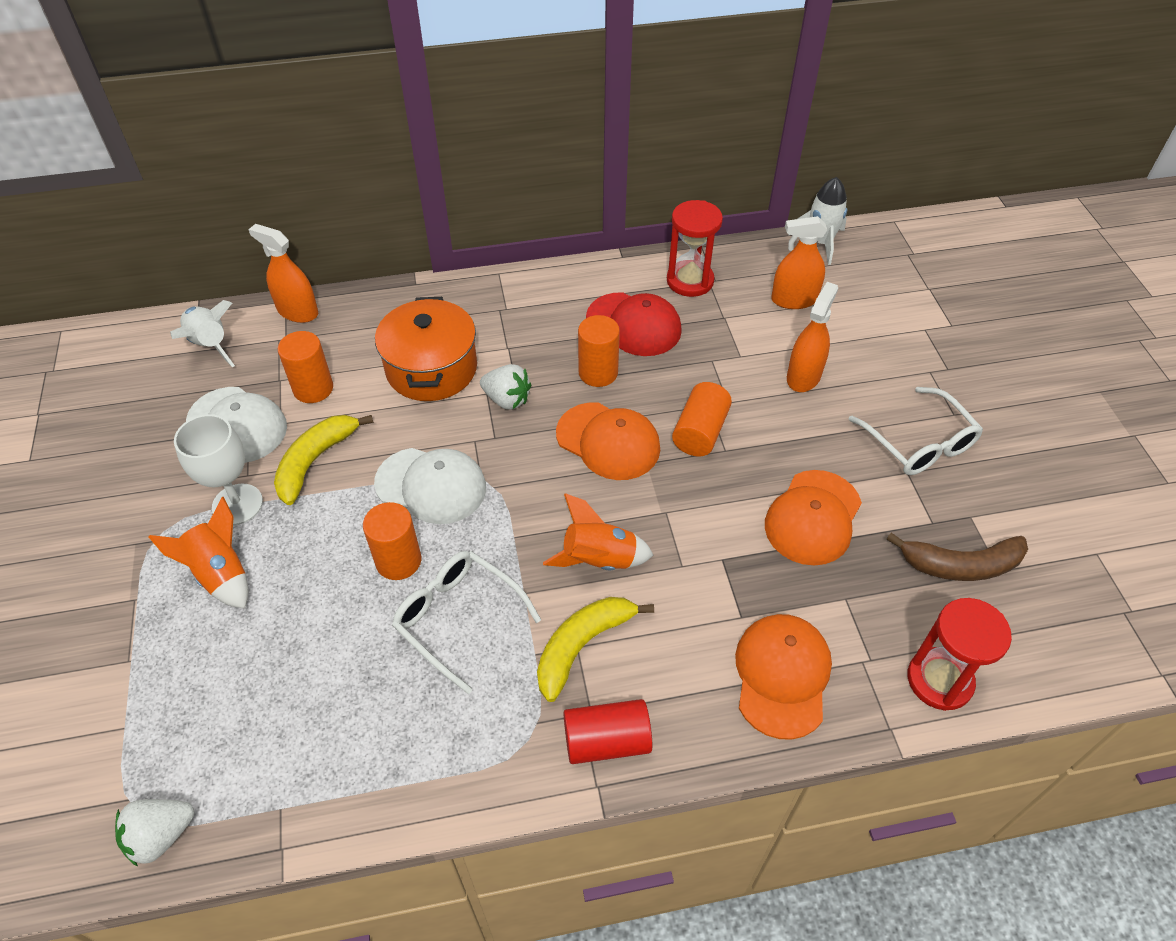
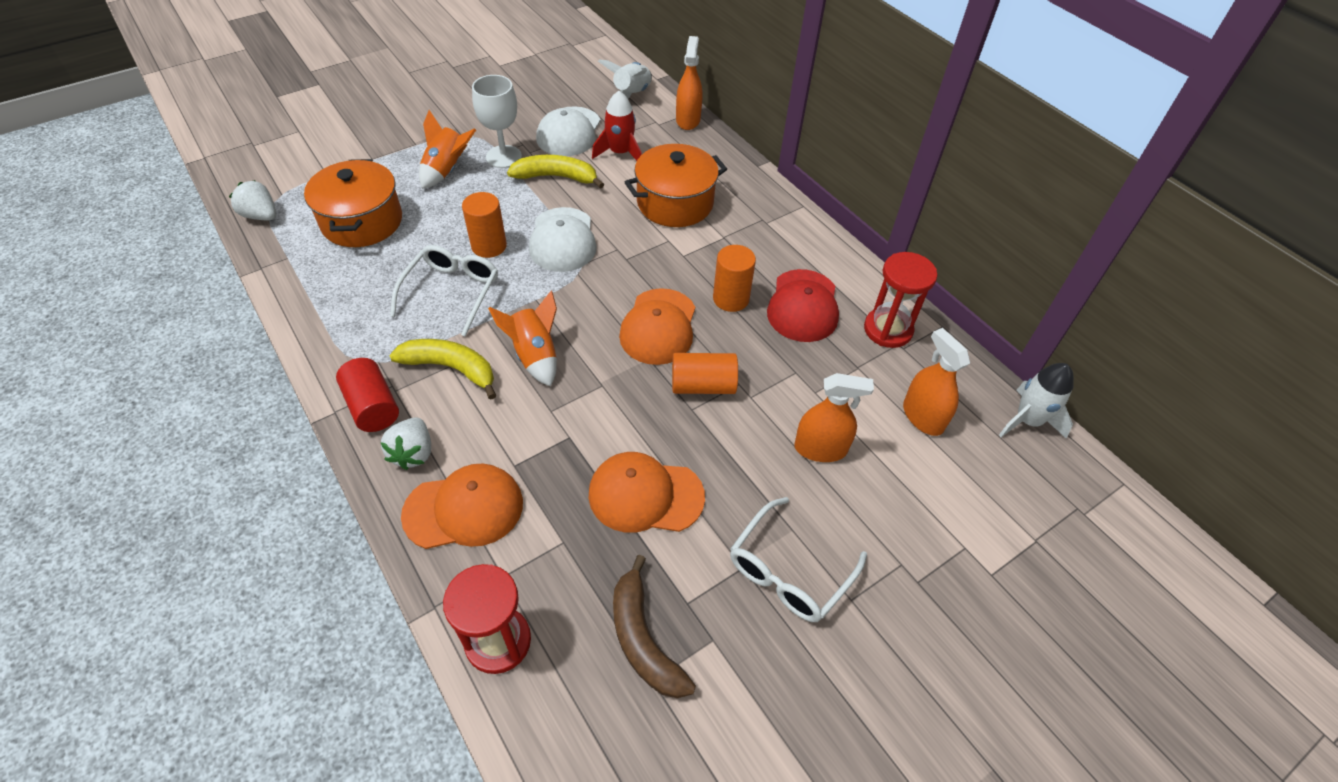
camera: 65 degrees right, 0 degrees up
orange cylinder [278,331,333,403] -> red rocket [592,91,642,161]
white strawberry [480,364,531,410] -> white strawberry moved to [380,417,431,470]
none -> orange pot [304,159,402,247]

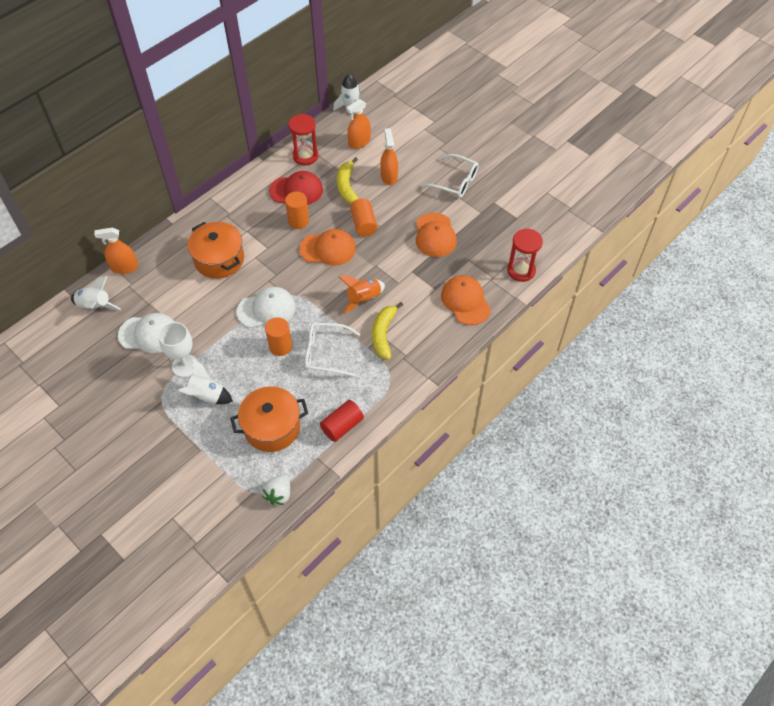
camera: 100 degrees left, 5 degrees up
red cylinder [336,358,399,432] -> red cylinder moved to [320,400,364,442]
white strawberry [380,417,431,470] -> none
orange rocket [419,110,476,189] -> white rocket [177,359,233,404]
yellow banana [507,155,604,189] -> yellow banana moved to [337,157,359,204]
red rocket [592,91,642,161] -> none
brown banana [613,555,696,698] -> none

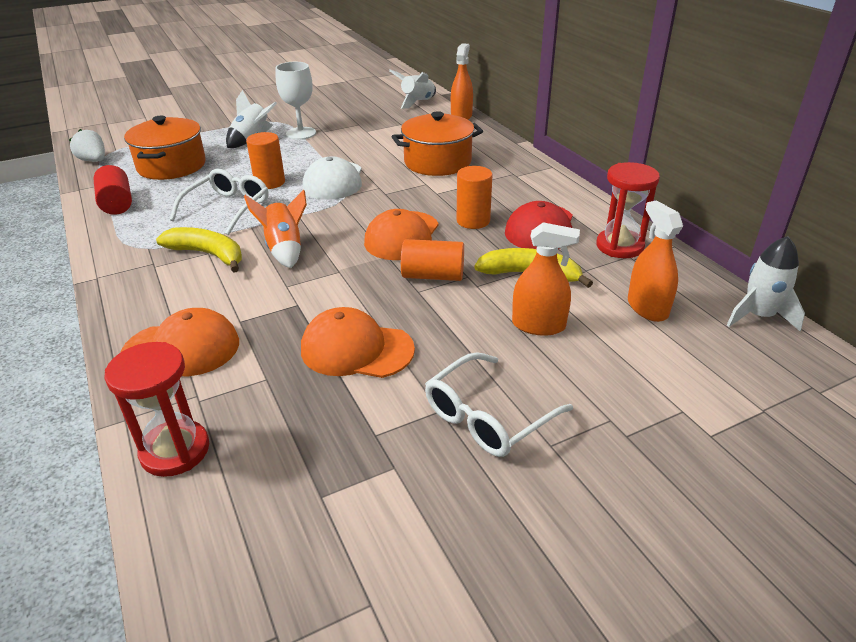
camera: 110 degrees right, 20 degrees down
white cap [118,313,175,353] -> none

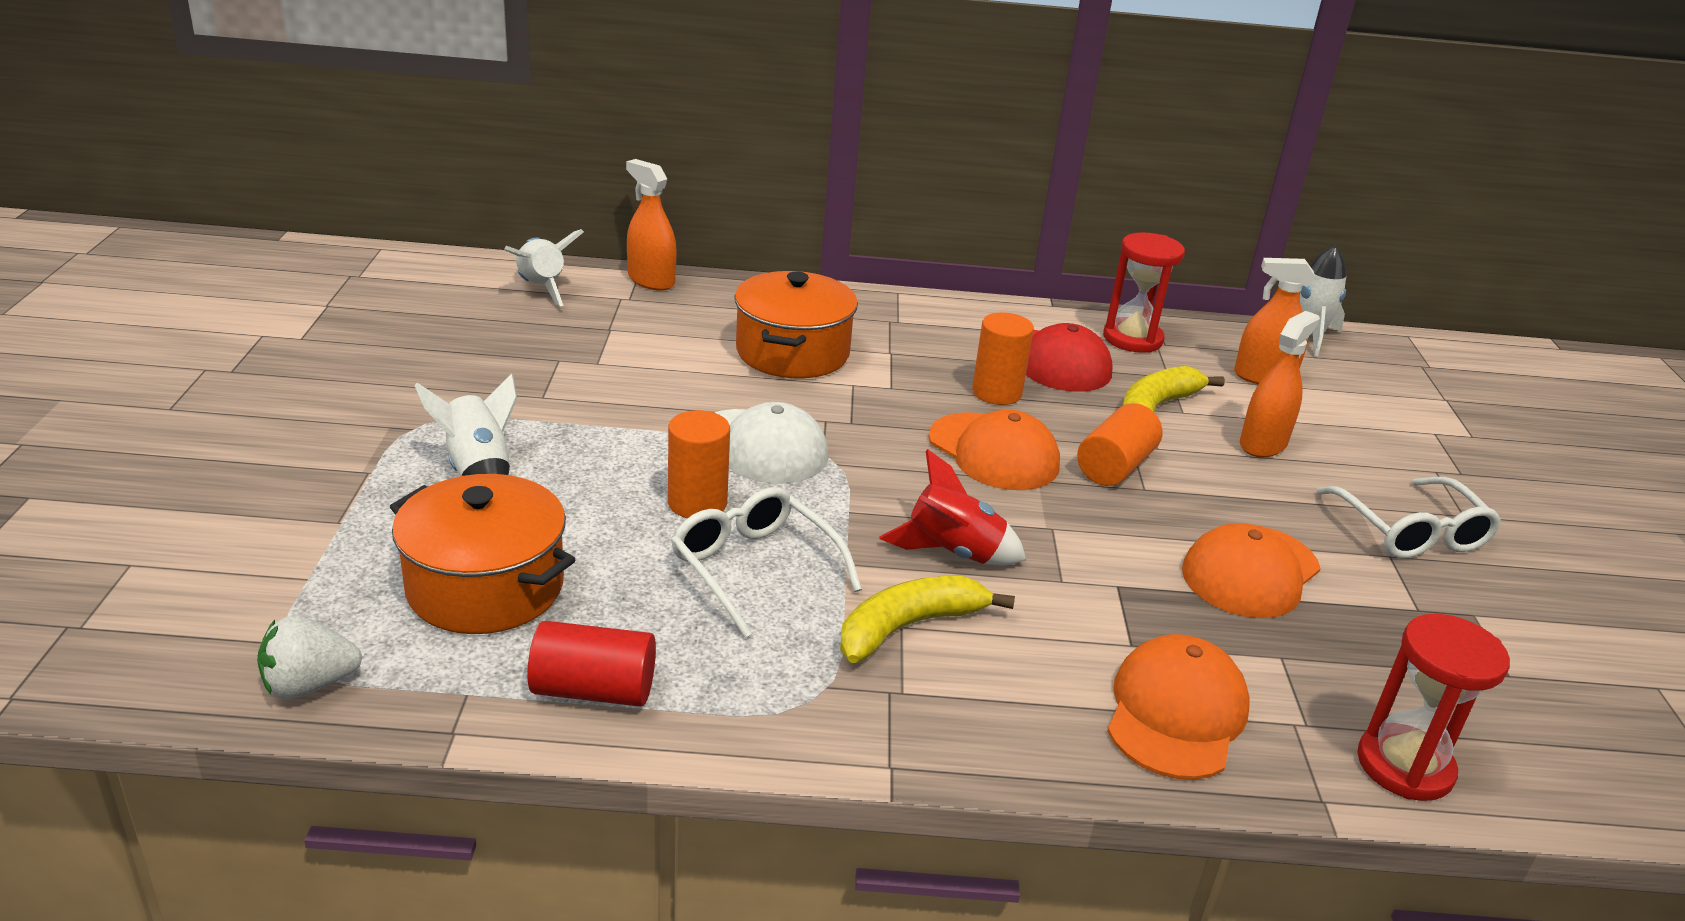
camera: 65 degrees left, 5 degrees down
orange rocket [244,190,307,268] -> red rocket [879,449,1026,565]
white goblet [275,62,316,140] -> none

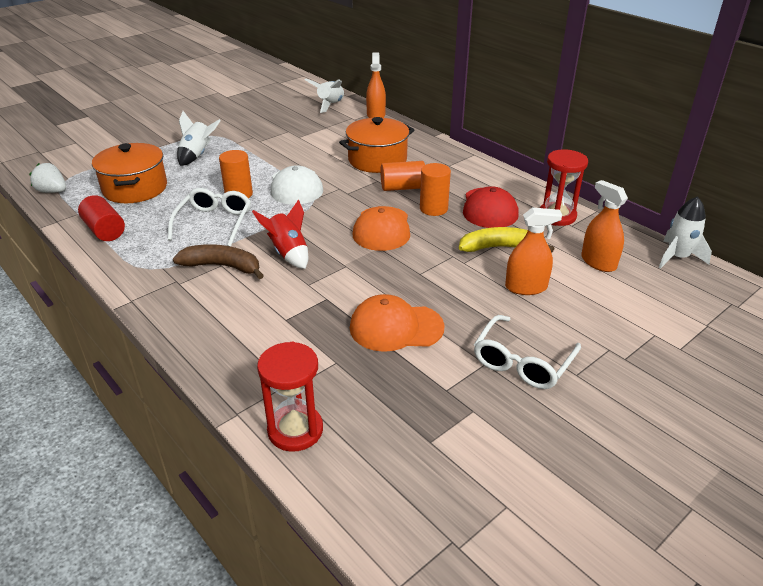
camera: 50 degrees right, 5 degrees up
yellow banana [840,576,1015,663] -> brown banana [173,244,264,279]
orange cylinder [1077,403,1162,486] -> orange cylinder moved to [381,161,425,191]
orange cap [1107,634,1250,780] -> none

